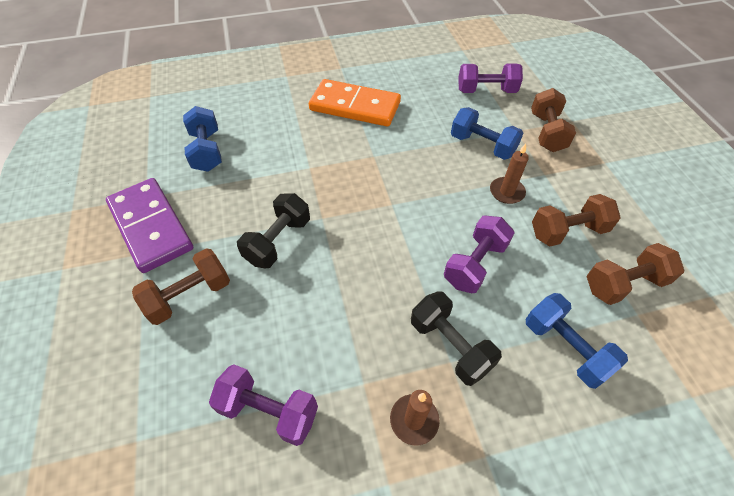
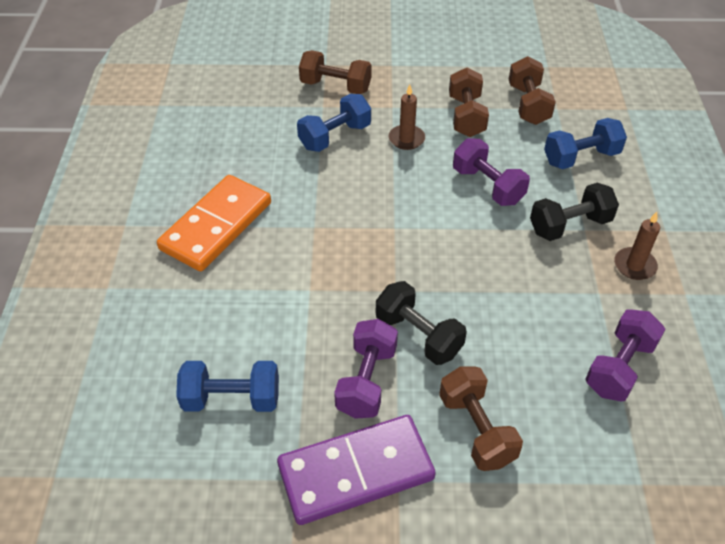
camera: 75 degrees left, 5 degrees down
purple dumbbell [458,64,523,93] -> purple dumbbell moved to [334,319,398,419]

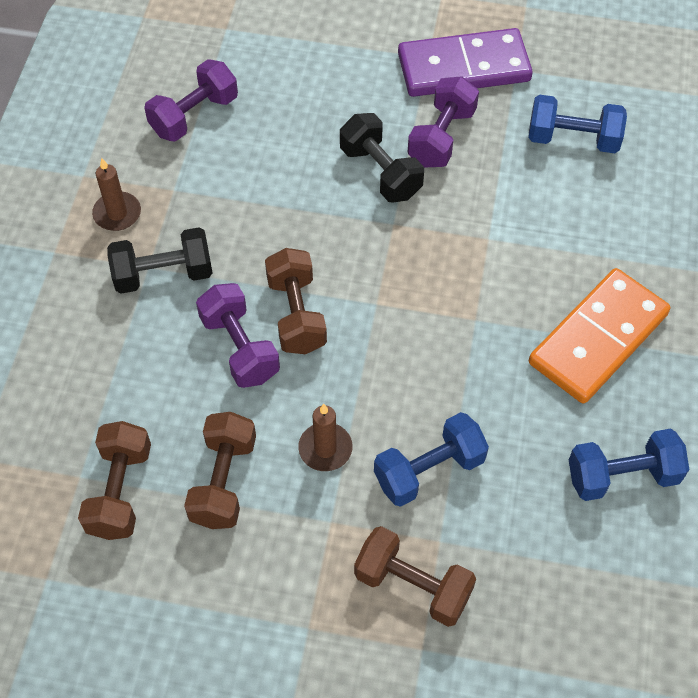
camera: 170 degrees left, 10 degrees up
brown dumbbell [439,366,523,471] -> brown dumbbell moved to [265,248,327,354]
blue dumbbell [544,118,627,169] -> blue dumbbell moved to [569,429,689,501]

